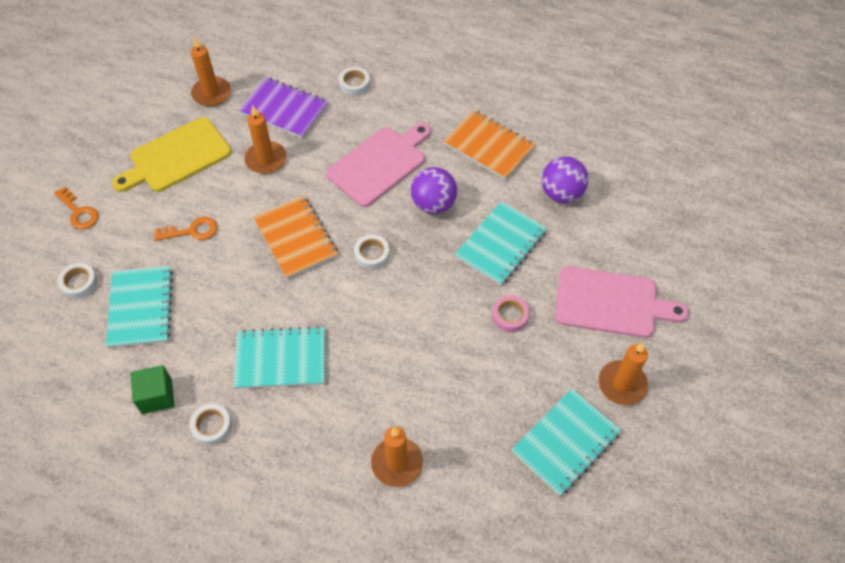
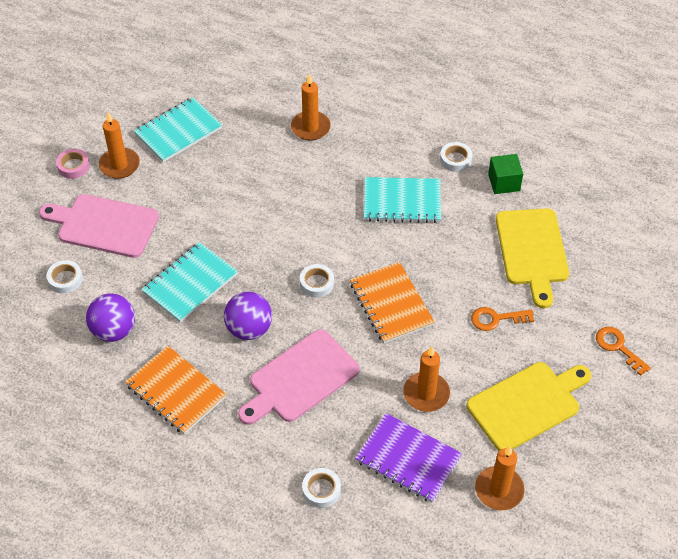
camera: 175 degrees left, 5 degrees down
white tape [57,263,98,299] -> white tape moved to [47,260,83,294]
turquoise notebook [106,266,173,348] -> yellow cutting board [496,208,569,308]
pink tape [492,295,530,333] -> pink tape moved to [56,149,90,179]

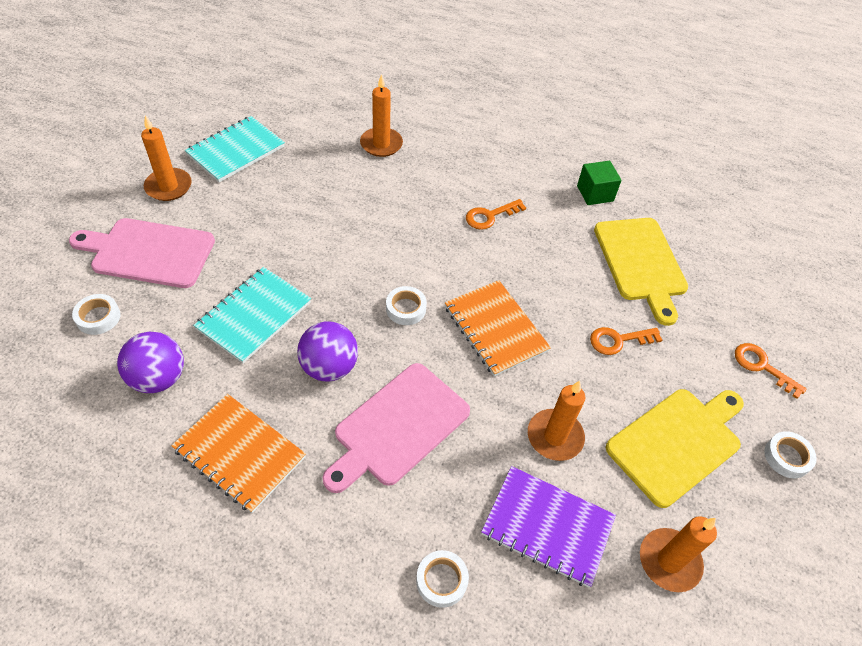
camera: 10 degrees left, 0 degrees up
pink tape [56,149,90,179] -> none
turquoise notebook [364,177,441,223] -> orange key [466,199,526,230]
white tape [440,142,472,172] -> white tape moved to [764,431,817,478]

